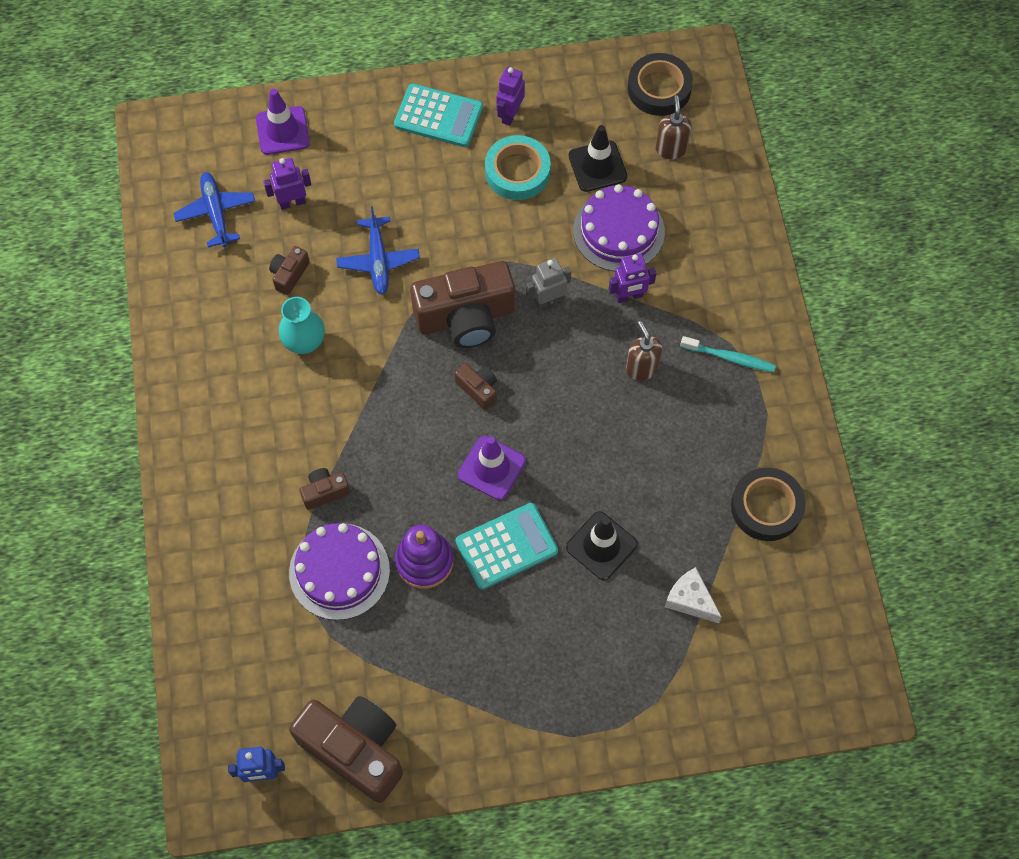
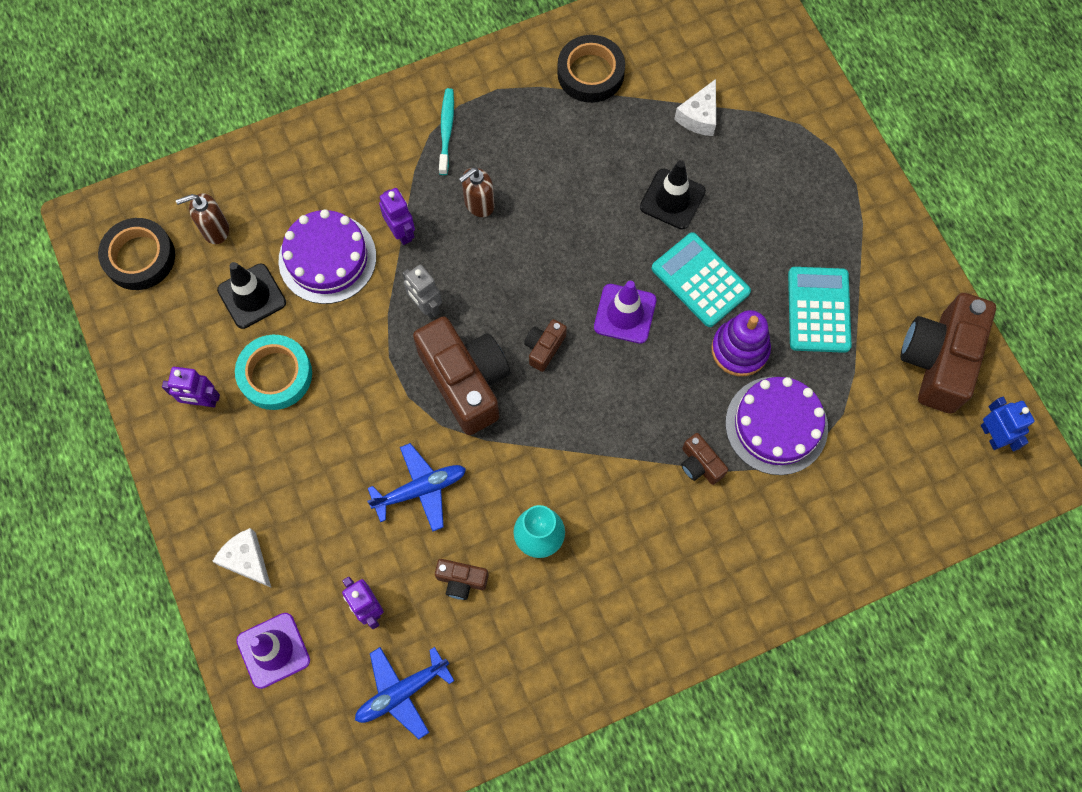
camera: 105 degrees left, 5 degrees up
turquoise calculator [394,83,483,147] -> turquoise calculator moved to [788,267,852,353]
none -> white cheese [212,528,271,587]

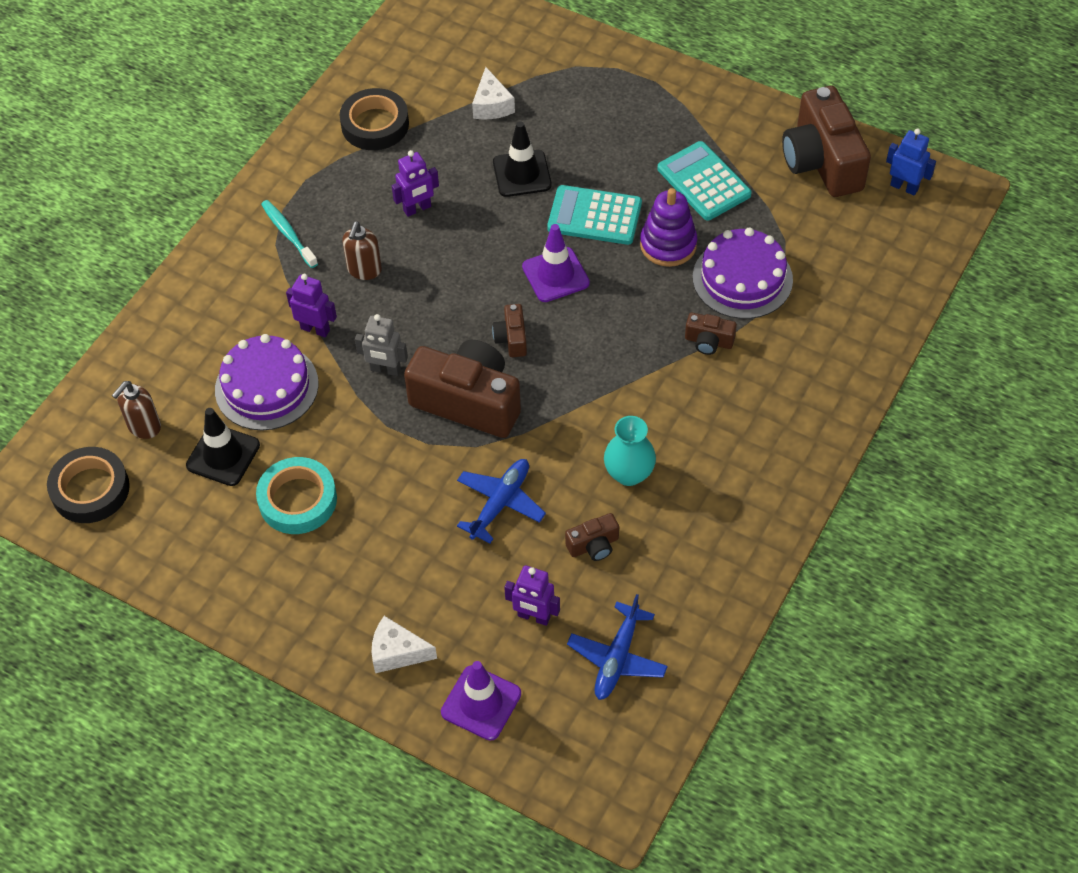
camera: 35 degrees left, 15 degrees down
purple robot [162,367,220,407] -> purple robot moved to [392,150,439,217]

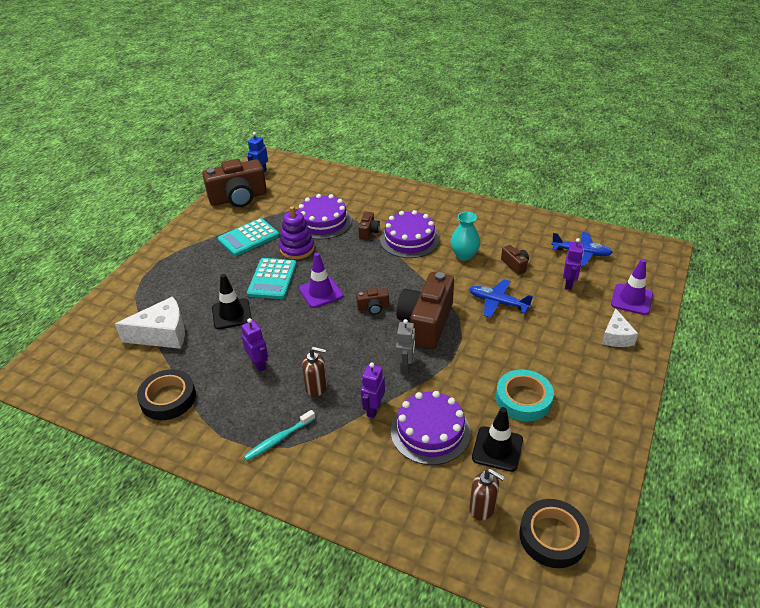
camera: 95 degrees left, 15 degrees down
white cheese [472,67,515,119] -> white cheese [115,296,185,349], size x1.62
none -> purple cake [380,210,440,258]

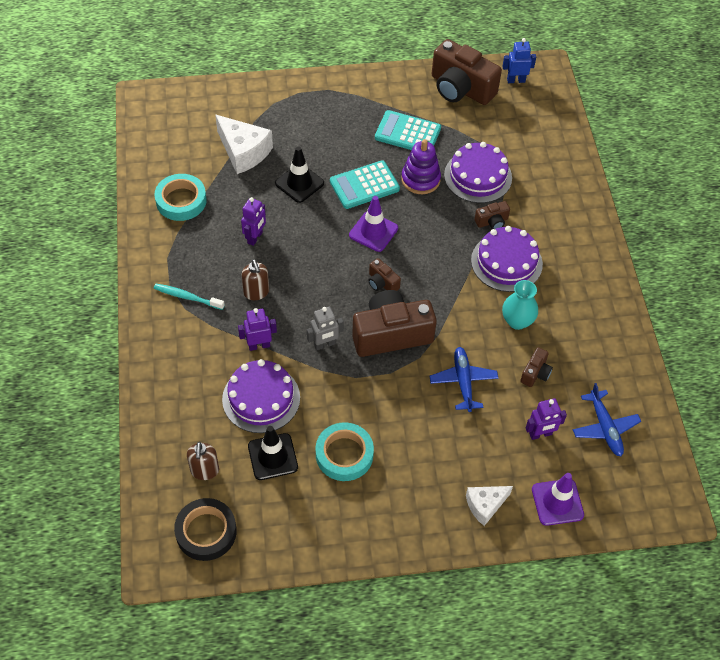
camera: 55 degrees right, 15 degrees up
black tape [137,369,196,420] -> turquoise tape [154,174,207,221]

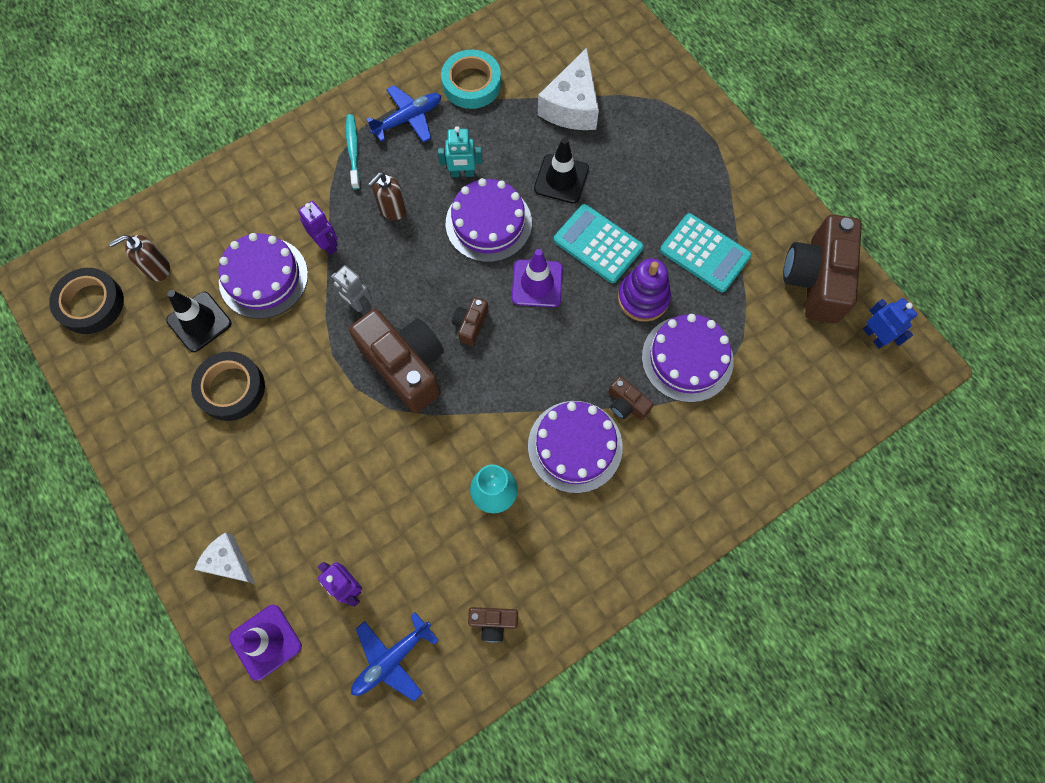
camera: 65 degrees right, 15 degrees up
purple robot [241,197,266,246] -> turquoise robot [438,126,482,177]
turquoise tape [316,422,374,481] -> black tape [191,352,265,421]
turquoise calculator [375,110,441,150] -> turquoise calculator turned 135 degrees clockwise [660,213,752,292]
blue plane [429,347,498,412] -> blue plane moved to [366,85,441,143]
brown camera [520,347,553,387] -> brown camera moved to [468,607,518,642]
none -> purple cake [446,178,532,262]

